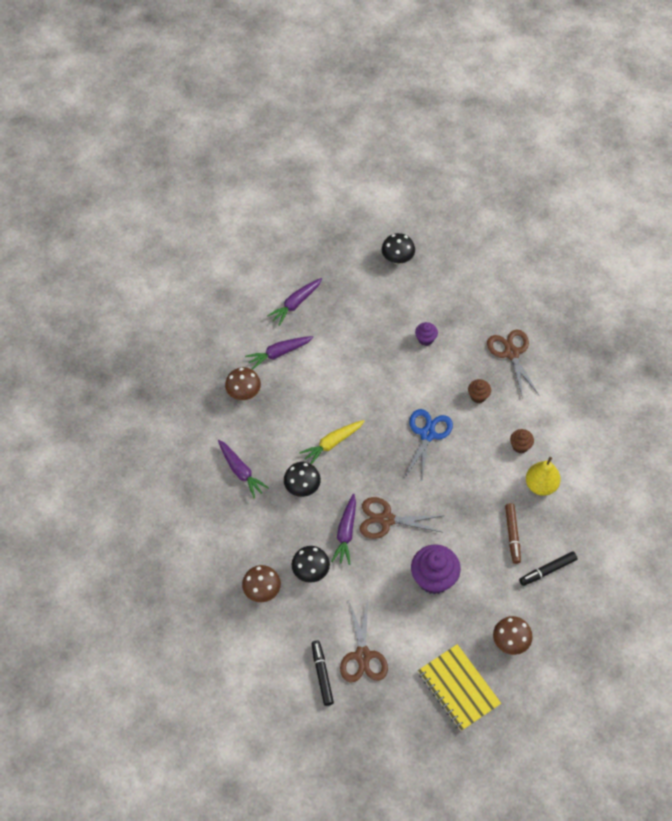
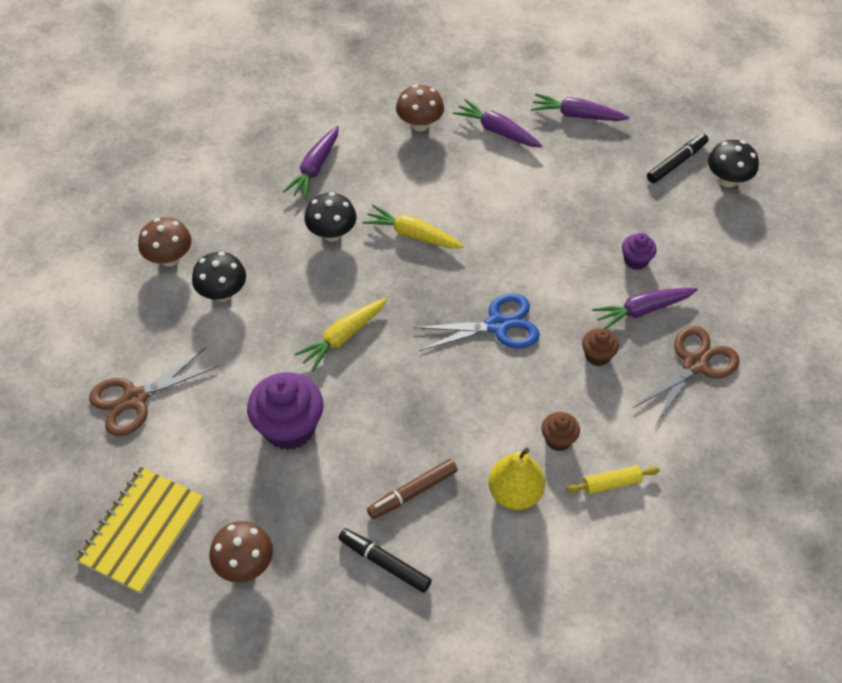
camera: 60 degrees right, 5 degrees down
black marker [312,640,334,706] -> black marker moved to [647,134,709,183]
purple carrot [331,494,356,565] -> purple carrot moved to [592,288,698,329]
brown scissors [360,497,441,539] -> yellow carrot [294,298,387,371]
none -> yellow rolling pin [566,465,660,494]

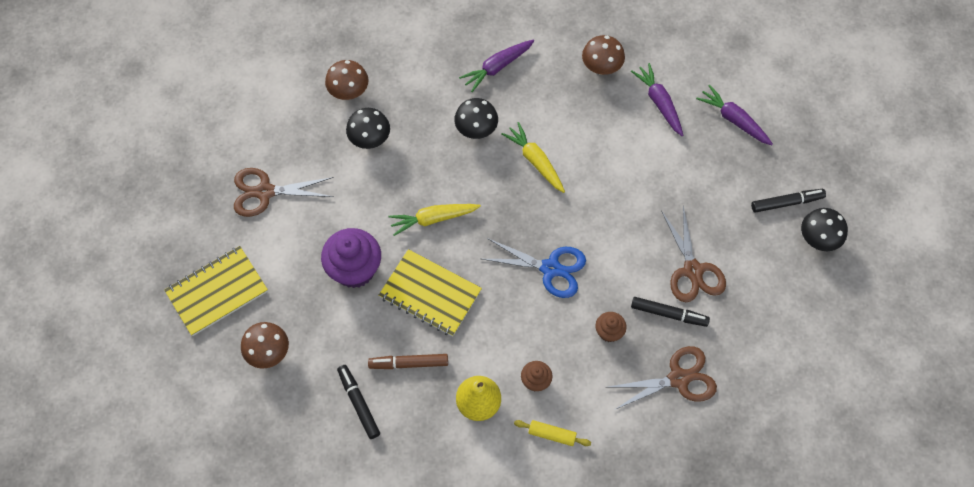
camera: 30 degrees right, 10 degrees up
purple carrot [592,288,698,329] -> black marker [631,297,710,327]
purple cupcake [622,233,657,270] -> brown scissors [661,206,726,302]
none -> yellow notebook [379,249,482,337]

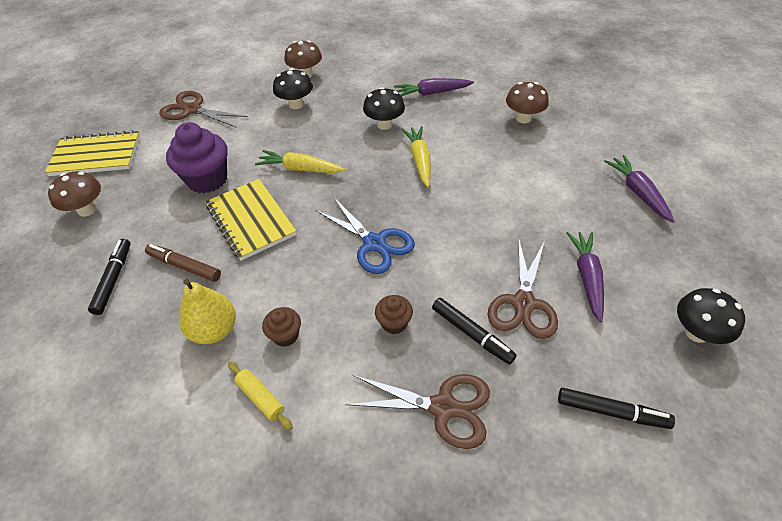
camera: 30 degrees right, 15 degrees down
purple carrot [631,63,683,136] -> purple carrot moved to [567,232,604,322]
black marker [751,189,826,213] -> black marker moved to [558,388,675,429]

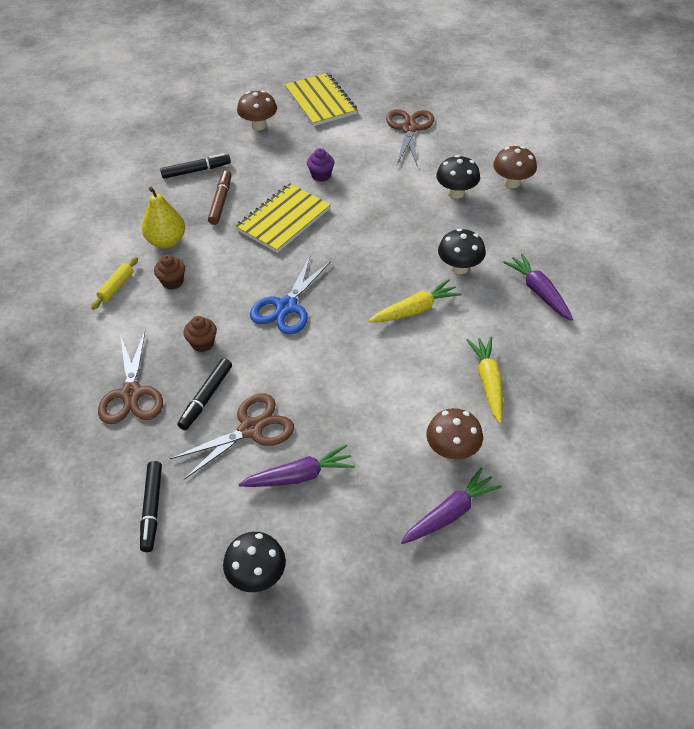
camera: 70 degrees right, 0 degrees up
purple cupcake [166,122,227,193] -> purple cupcake [307,148,335,182], size x0.51
yellow carrot [255,150,345,173] -> yellow carrot moved to [467,337,503,424]
brown scissors [488,237,558,339] -> brown scissors turned 150 degrees clockwise [170,393,294,479]
brown mushroom [506,82,549,123] -> brown mushroom moved to [426,408,483,460]

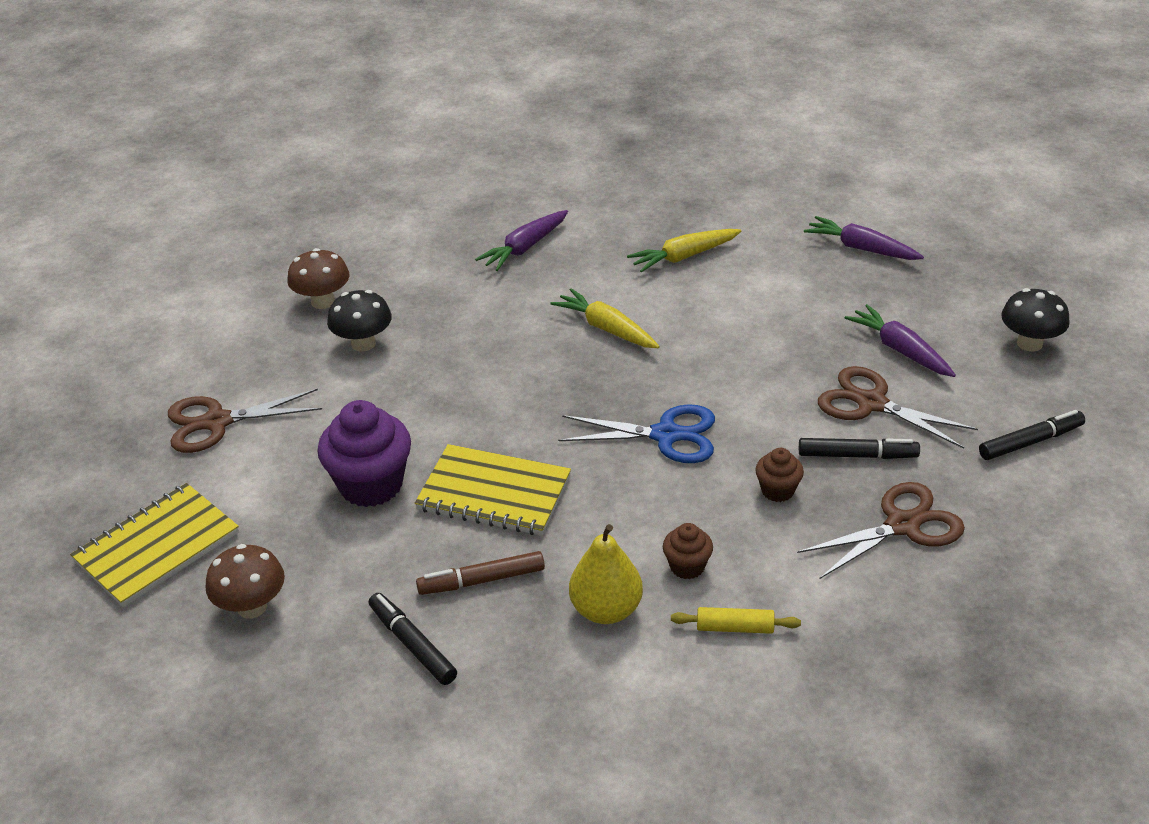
camera: 110 degrees left, 10 degrees down
purple cupcake [307,148,335,182] -> purple cupcake [317,400,411,507], size x1.96
brown mushroom [426,408,483,460] -> none
black mushroom [438,228,486,274] -> none

